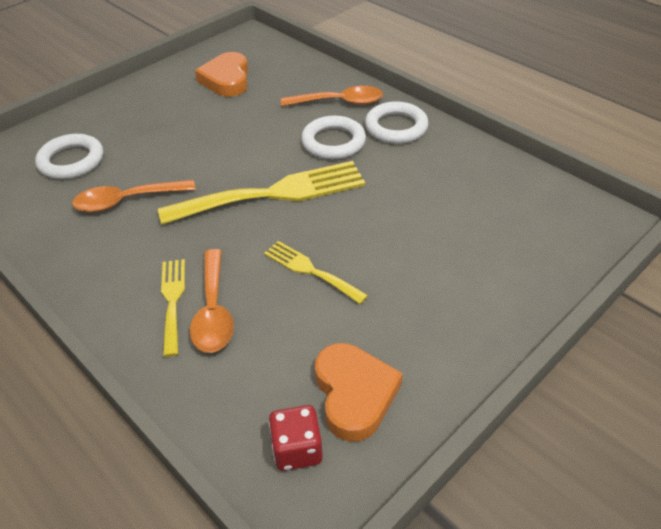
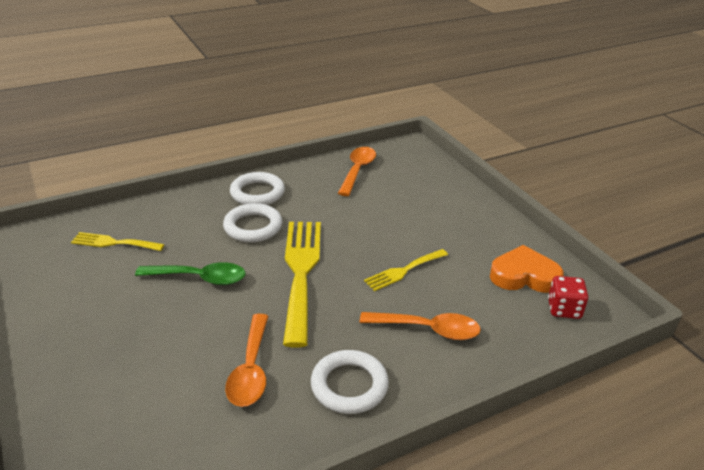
camera: 75 degrees left, 10 degrees down
white ring [35,134,103,179] -> white ring moved to [311,350,389,414]
yellow fork [161,259,185,357] -> yellow fork moved to [71,232,165,251]
orange heart [195,52,248,97] -> none
orange spoon [281,86,383,106] -> orange spoon moved to [338,147,376,196]
none -> green spoon [135,262,245,285]

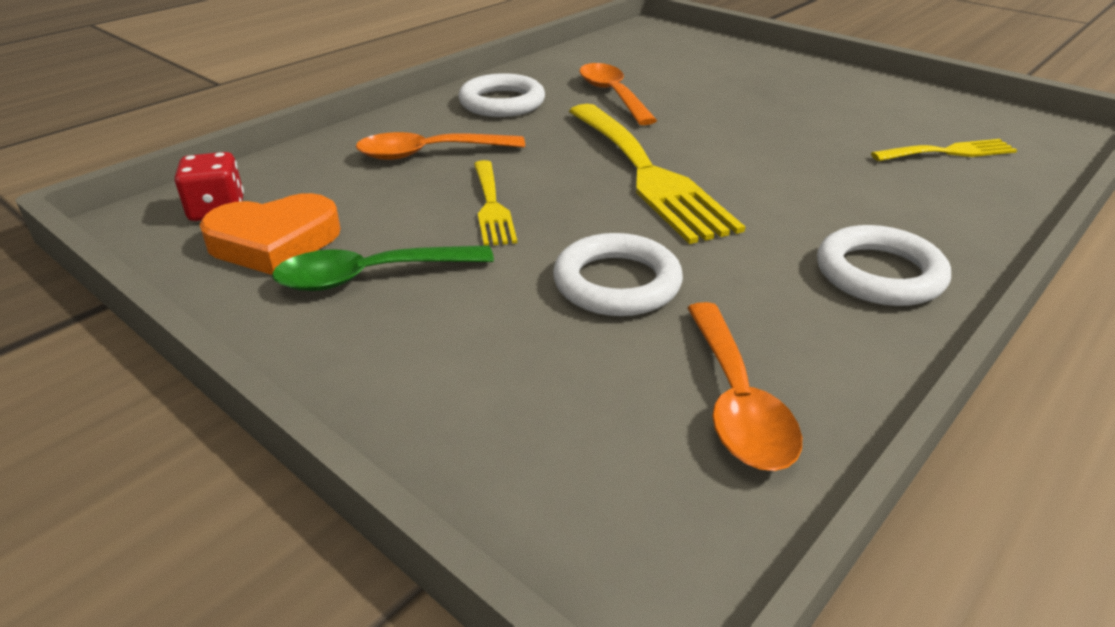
camera: 160 degrees right, 0 degrees up
green spoon [135,262,245,285] -> green spoon moved to [272,245,494,291]
white ring [223,203,282,242] -> white ring moved to [553,233,683,316]
yellow fork [364,249,448,291] -> yellow fork turned 135 degrees clockwise [474,160,517,246]

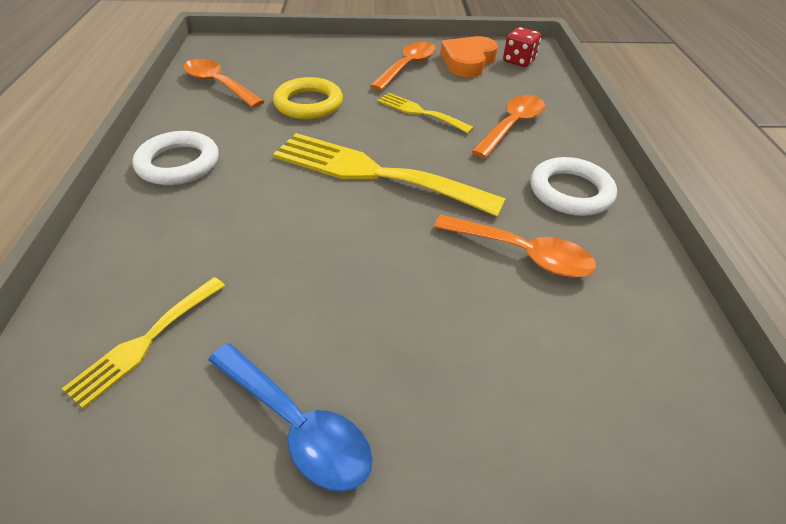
camera: 135 degrees right, 10 degrees up
green spoon [272,245,494,291] -> orange spoon [370,42,436,91]
white ring [553,233,683,316] -> yellow ring [273,77,343,119]
none -> blue spoon [208,343,373,492]

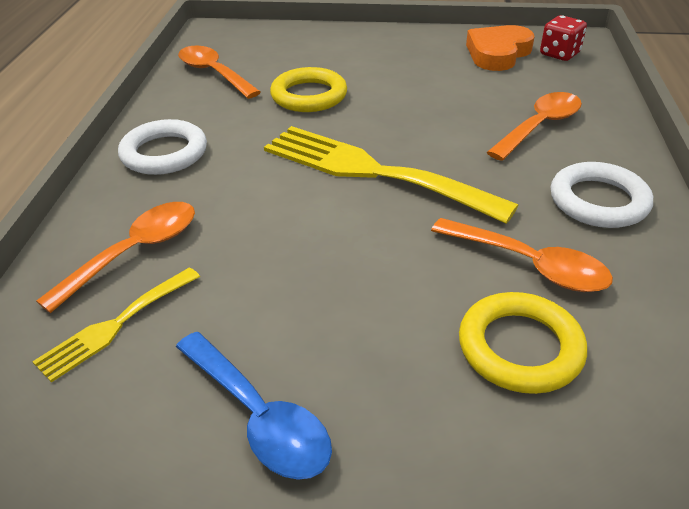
camera: 10 degrees right, 5 degrees down
orange spoon [370,42,436,91] -> orange spoon moved to [36,202,195,313]
yellow fork [377,93,474,133] -> none
none -> yellow ring [459,292,587,394]

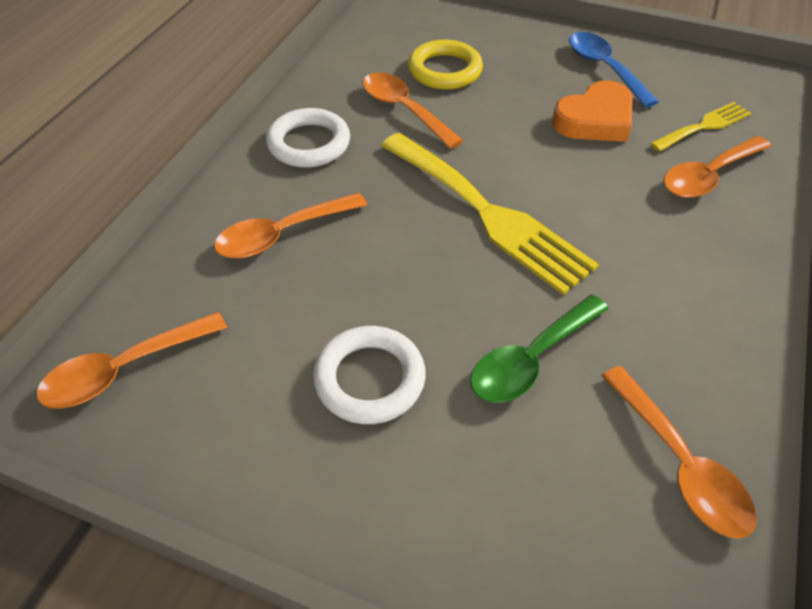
camera: 165 degrees left, 10 degrees up
white ring [118,119,207,175] -> white ring moved to [313,326,426,424]
yellow ring [270,67,347,112] -> green spoon [470,295,609,403]
orange heart [466,25,535,71] -> orange heart moved to [552,80,633,142]
red dice [540,15,587,61] -> orange spoon [37,312,227,409]

